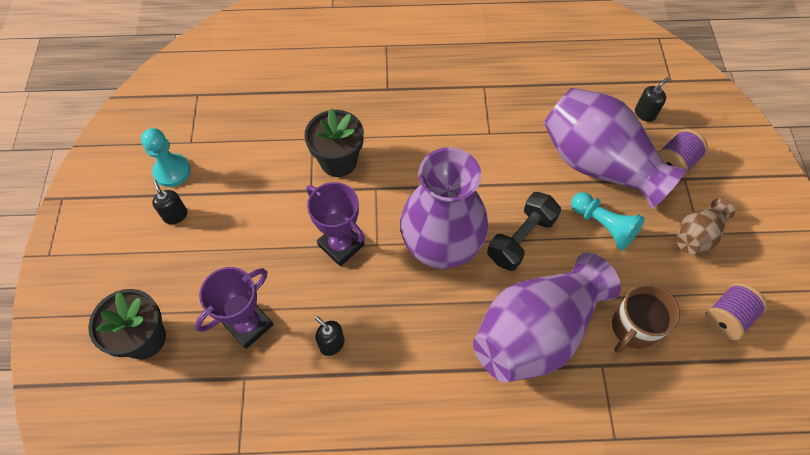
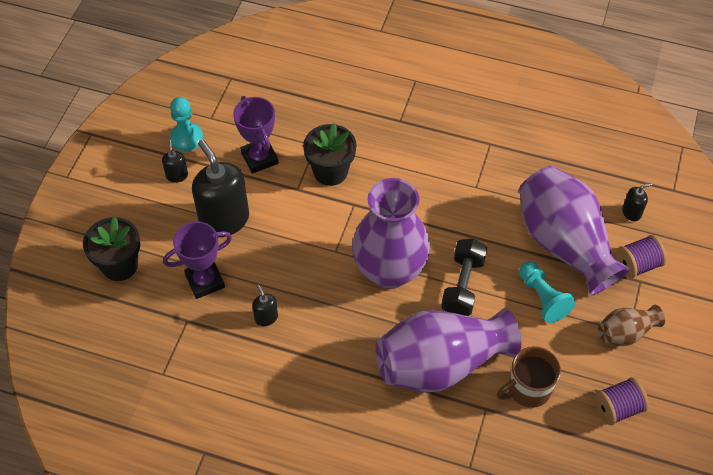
camera: 20 degrees right, 5 degrees down
purple trophy [306,182,365,266] -> purple trophy moved to [233,96,278,174]
black dumbbell [487,192,561,271] -> black dumbbell turned 45 degrees counterclockwise [441,238,487,316]
none -> black soap dispenser [192,140,249,237]

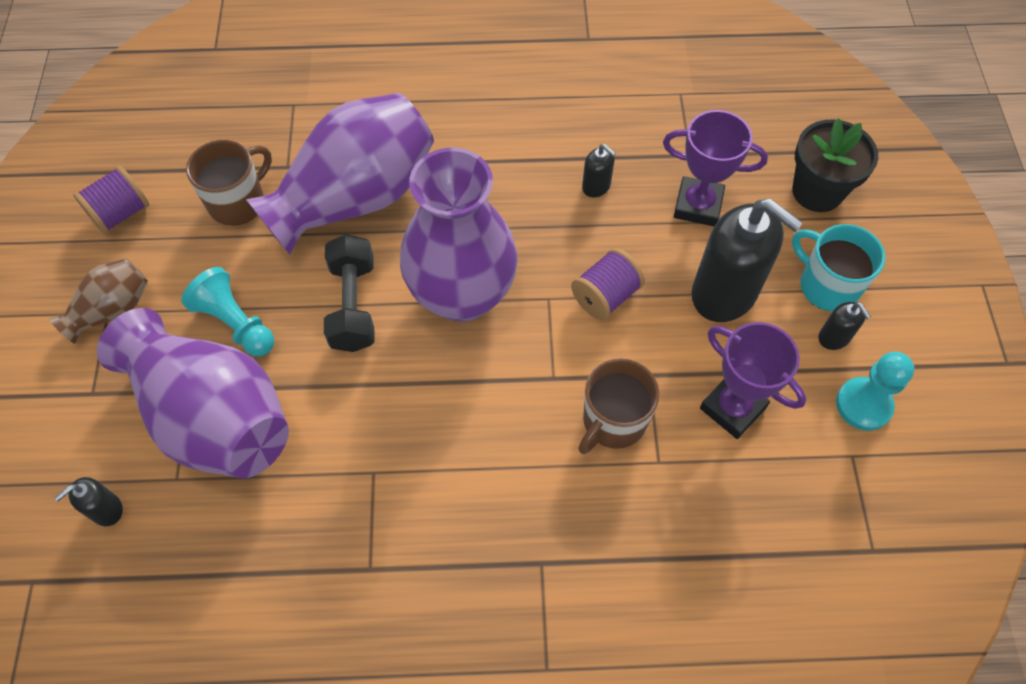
camera: 160 degrees right, 5 degrees up
purple trophy [163,221,232,299] -> purple trophy turned 60 degrees clockwise [663,110,768,226]
black flower pot [303,123,357,186] -> brown mug [578,358,660,454]
purple spool [616,235,667,278] -> purple spool moved to [571,248,645,320]
none -> turquoise mug [792,224,885,312]

